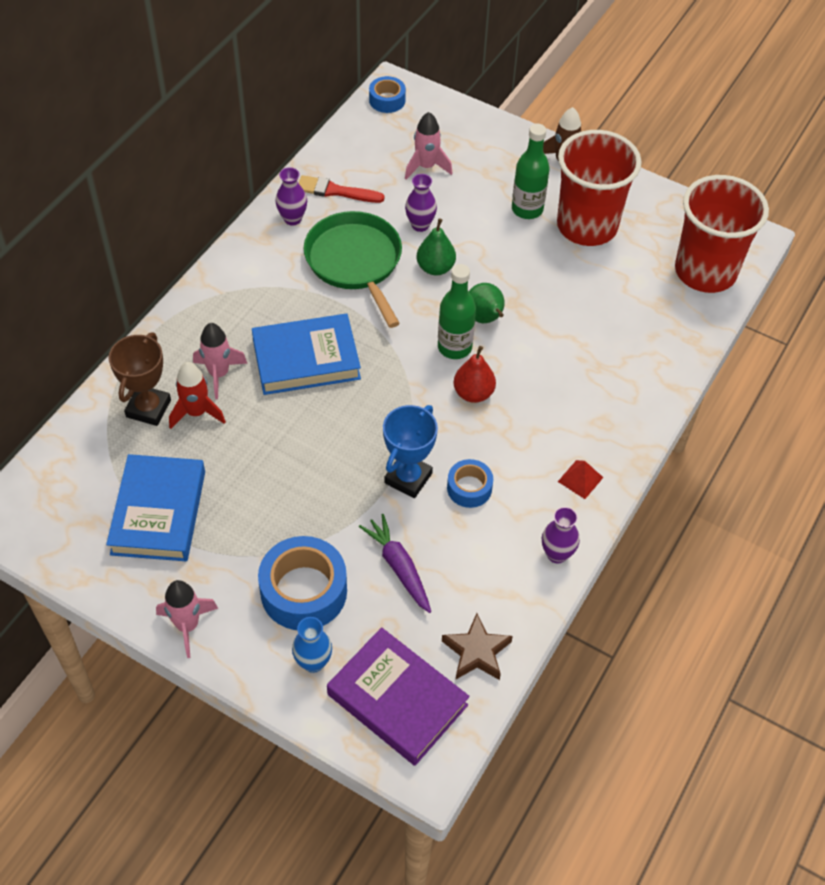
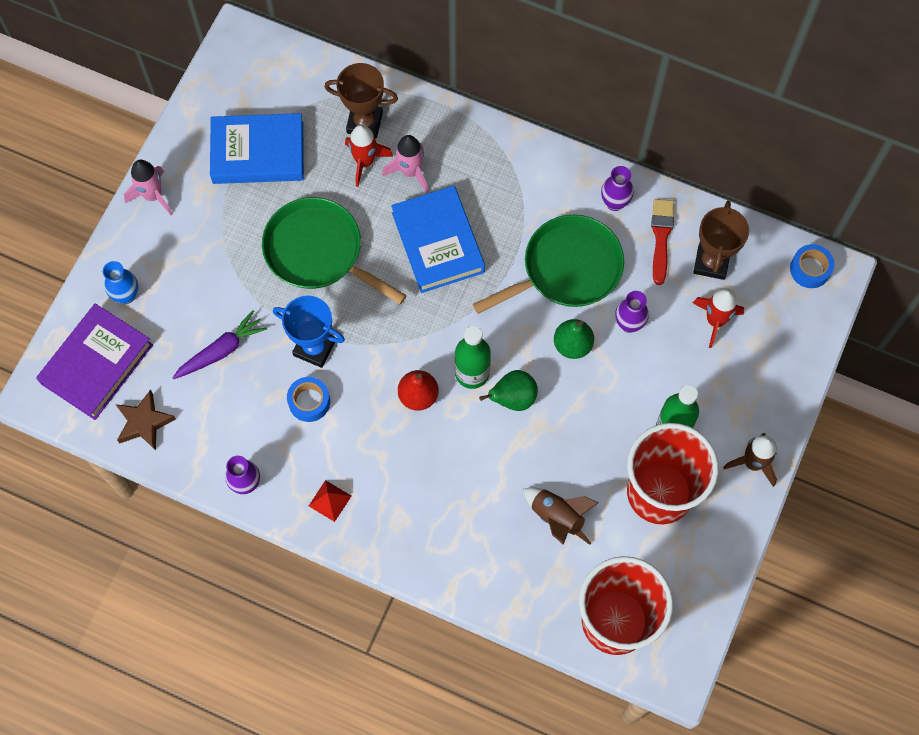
camera: 85 degrees right, 15 degrees up
blue tape [258,536,347,630] -> none
pink rocket [405,112,453,180] -> red rocket [693,289,744,348]
none -> green pan [262,197,407,304]
none -> brown rocket [523,487,598,545]
none -> brown trophy [693,201,749,280]

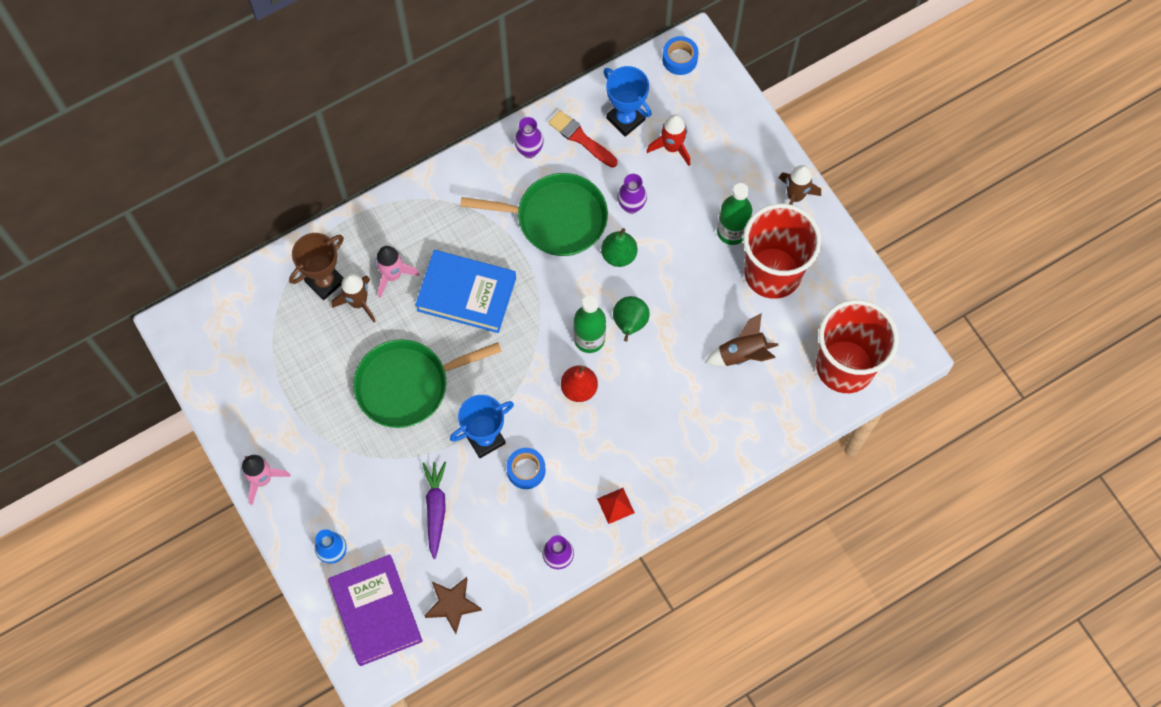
camera: 55 degrees left, 0 degrees up
blue book [210,113,304,184] -> none
red rocket [345,124,393,187] -> brown rocket [332,274,376,323]
green pan [473,215,624,314] -> green pan turned 90 degrees clockwise [460,173,608,256]
brown trophy [693,201,749,280] -> blue trophy [604,66,651,137]

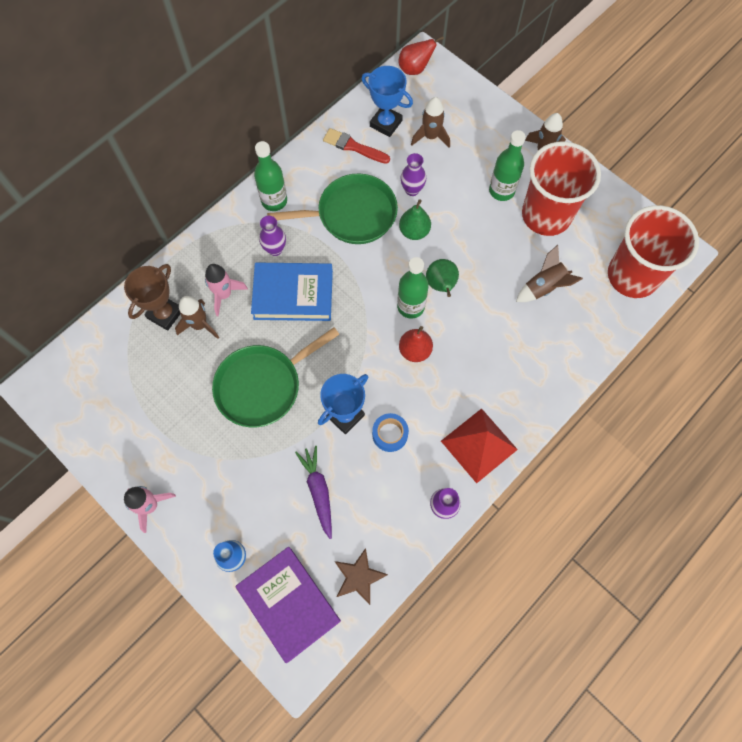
camera: 15 degrees left, 0 degrees up
purple vase [514,117,544,158] -> purple vase moved to [259,216,286,256]
red pyramid [597,488,635,524] -> red pyramid [441,408,518,483], size x2.07
red rocket [647,114,690,166] -> brown rocket [411,97,450,148]
blue tape [662,36,699,75] -> red pear [399,36,444,75]
none -> green bottle [254,141,287,211]

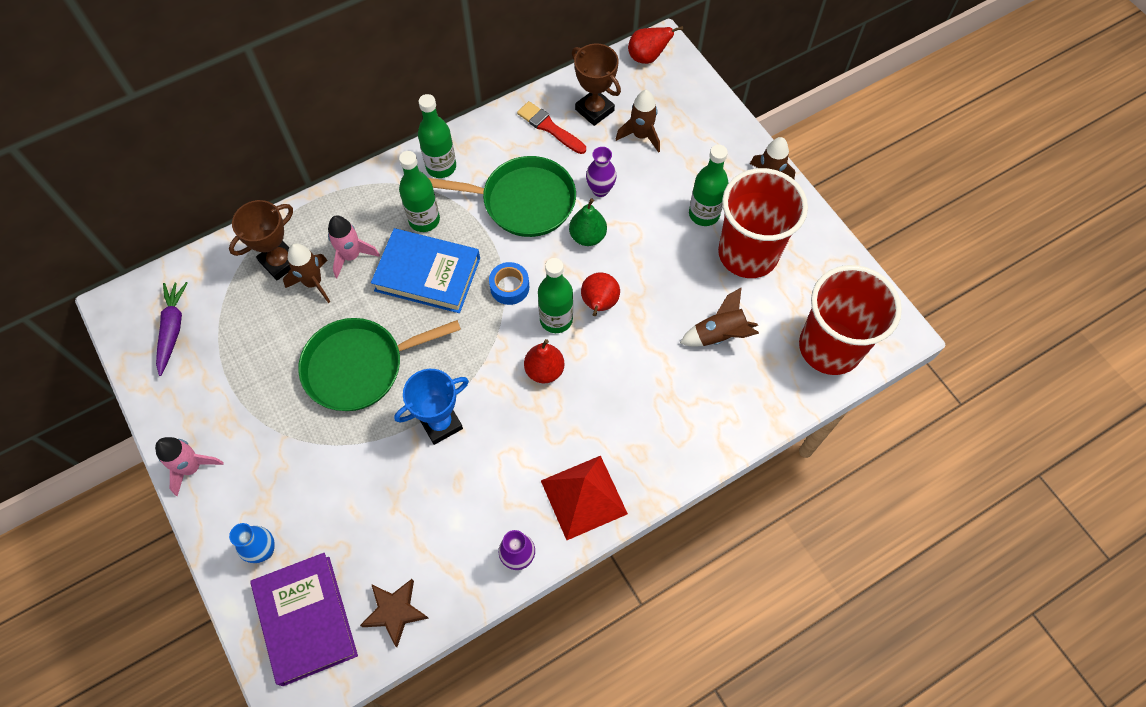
camera: 15 degrees right, 5 degrees down
purple vase [259,216,286,256] -> green bottle [399,151,440,232]
purple carrot [295,446,332,539] -> purple carrot moved to [156,282,188,376]
blue trophy [362,66,413,137] -> brown trophy [572,44,621,126]
blue tape [372,413,409,452] -> blue tape moved to [489,262,529,305]
green pear [426,259,459,297] -> red pear [581,272,620,316]

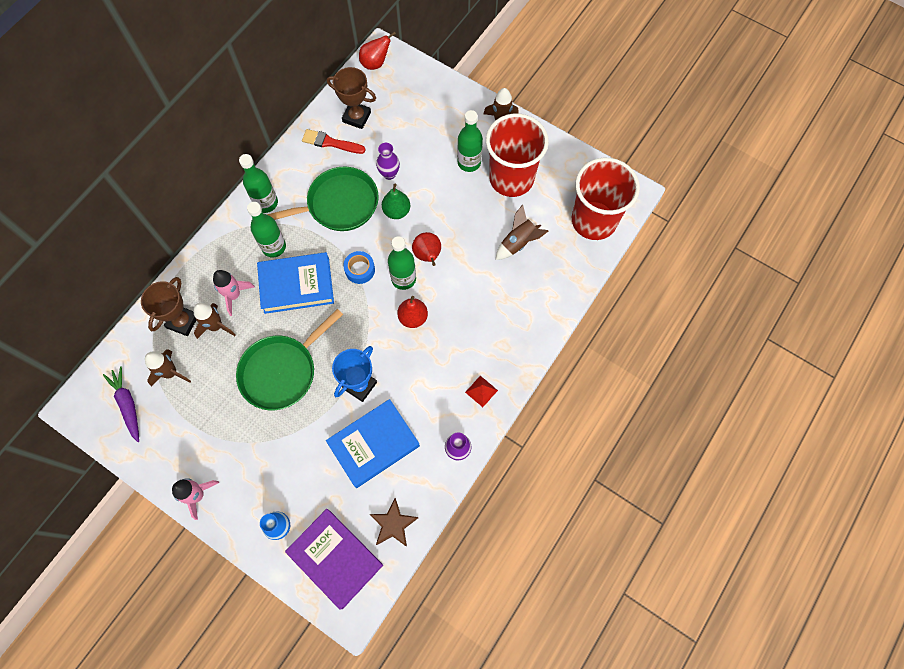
camera: 25 degrees left, 5 degrees up
red pyramid [541,456,628,540] -> red pyramid [465,376,498,407], size x0.48
brown rocket [616,90,660,153] -> brown rocket moved to [145,349,191,387]
none -> blue book [326,399,420,488]

